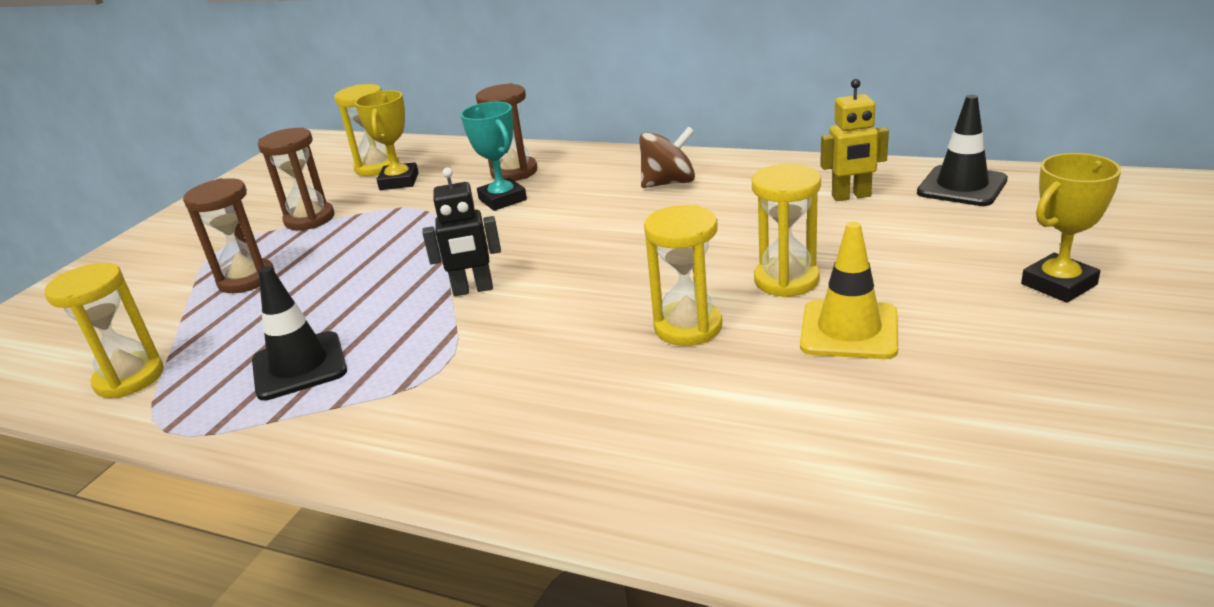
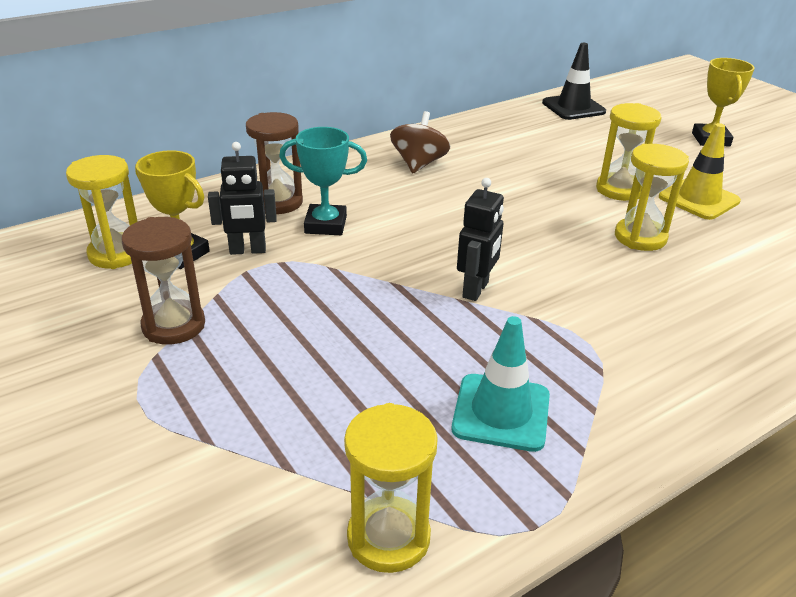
camera: 60 degrees left, 5 degrees up
brown hourglass [183,178,275,293] -> none
black traffic cone [252,266,347,400] -> turquoise traffic cone [452,316,550,452]
yellow robot [820,79,889,201] -> none
none -> black robot [208,142,277,255]

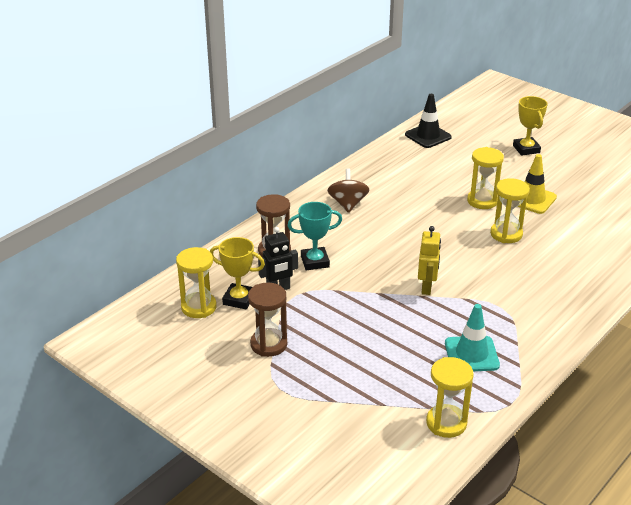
camera: 15 degrees left, 0 degrees up
black robot [457,178,504,301] -> yellow robot [418,226,441,295]

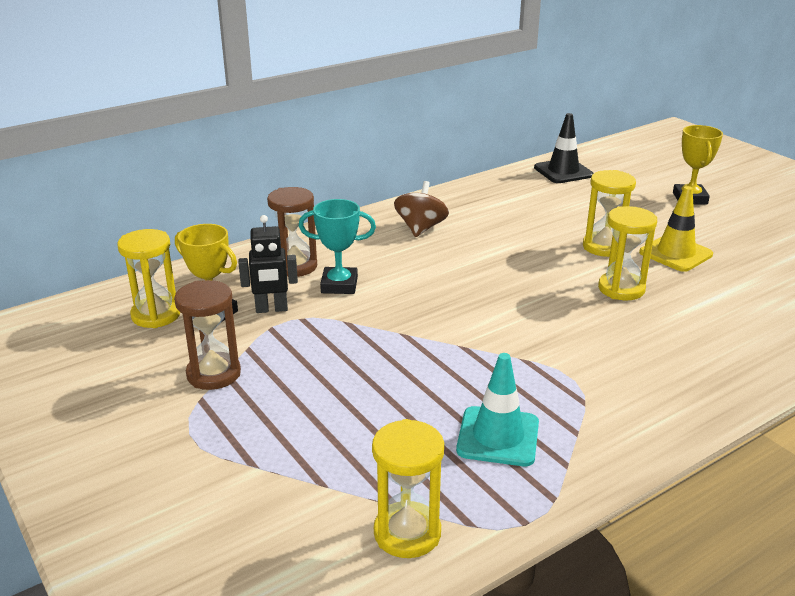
camera: 15 degrees right, 5 degrees down
yellow robot [418,226,441,295] -> none

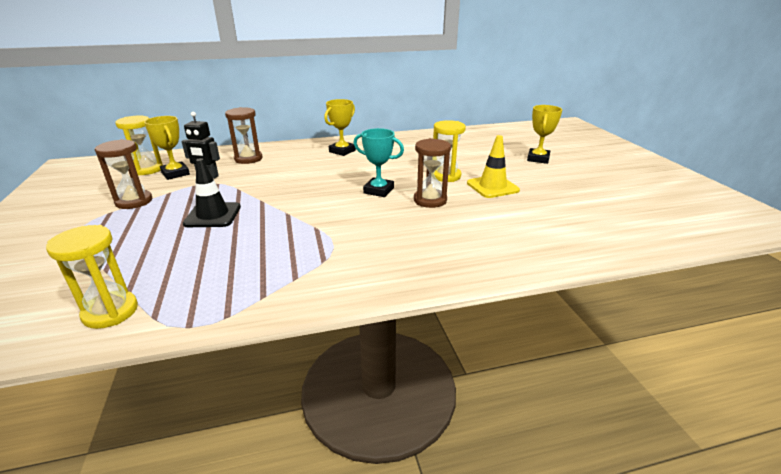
camera: 20 degrees right, 0 degrees up
turquoise trophy [299,199,376,294] -> turquoise trophy moved to [353,128,404,197]
brown spinning top [394,181,449,237] -> yellow trophy [324,99,356,156]
turquoise traffic cone [456,353,539,466] -> none
black traffic cone [534,113,594,183] -> black traffic cone moved to [183,158,241,227]
yellow hourglass [598,206,657,300] -> brown hourglass [414,138,451,208]

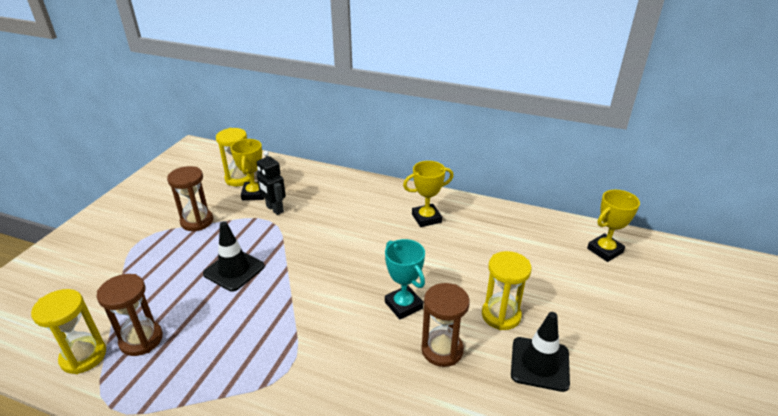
camera: 35 degrees right, 5 degrees up
brown hourglass [225,107,262,164] -> brown hourglass moved to [96,274,163,356]
yellow traffic cone [467,135,520,198] -> black traffic cone [511,312,570,392]
yellow trophy [527,105,562,164] -> yellow trophy moved to [587,190,640,262]

